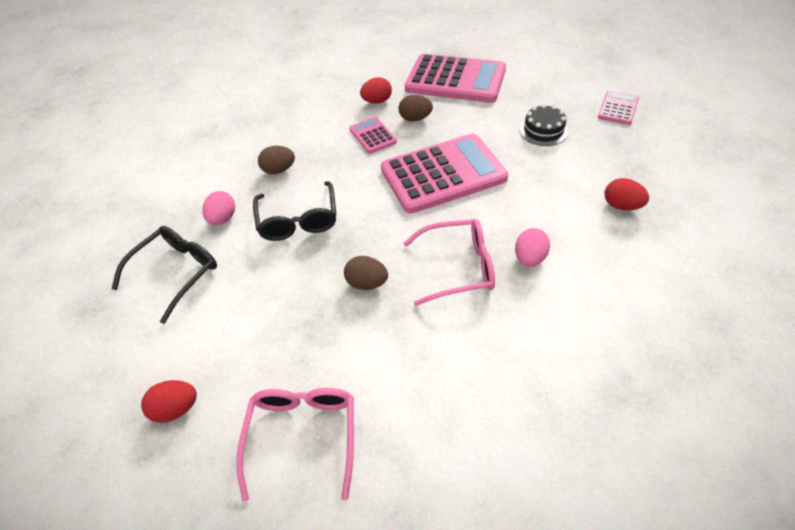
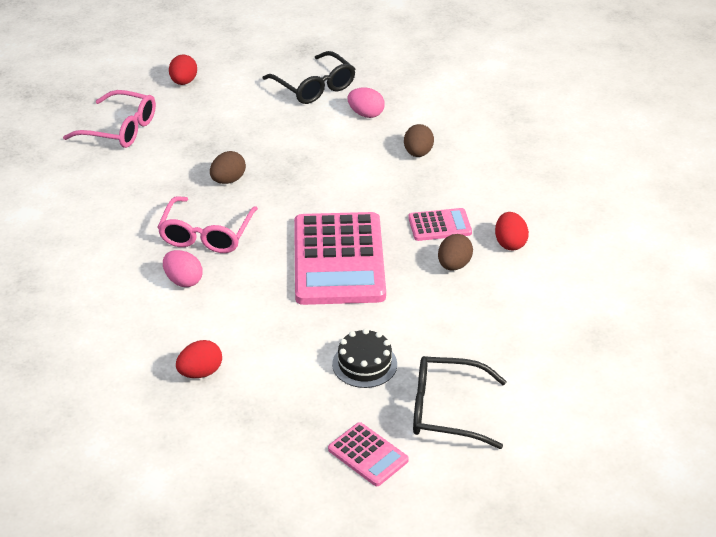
camera: 105 degrees right, 10 degrees down
black glasses [253,181,336,241] -> black glasses moved to [413,356,507,449]
pink calculator [405,54,506,103] -> none

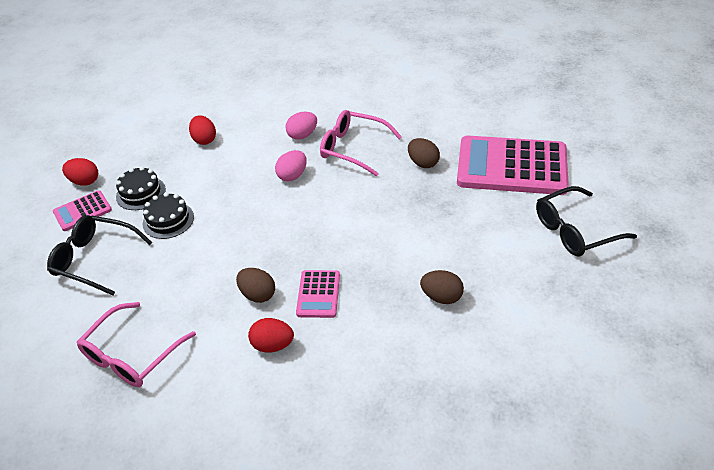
camera: 105 degrees right, 5 degrees up
pink glasses [63,90,156,148] -> pink glasses moved to [77,302,196,387]
red egg [169,54,197,85] -> red egg moved to [62,158,98,185]
pink calculator [294,212,386,305] -> pink calculator moved to [457,136,569,195]
pink egg [347,87,385,118] -> pink egg moved to [275,150,307,181]
black glasses [413,356,507,449] -> black glasses turned 90 degrees counterclockwise [47,215,152,295]
none -> black cake [116,166,166,210]

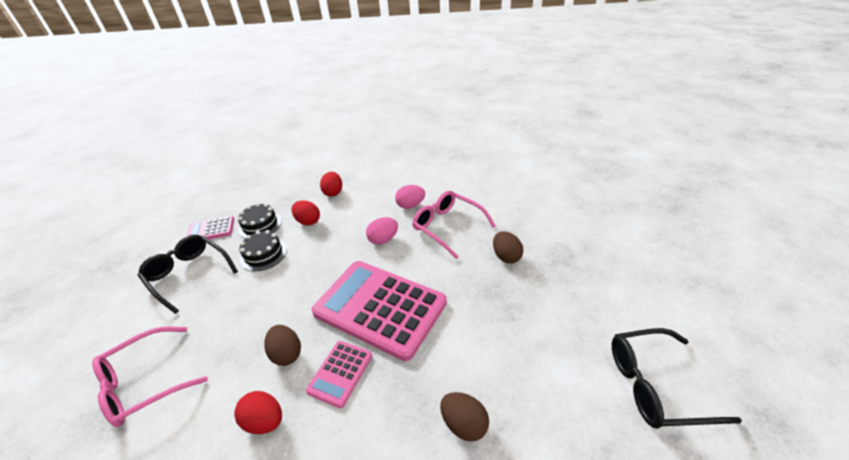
camera: 20 degrees right, 5 degrees down
red egg [62,158,98,185] -> red egg moved to [292,200,320,226]
pink calculator [457,136,569,195] -> pink calculator moved to [311,261,447,361]

